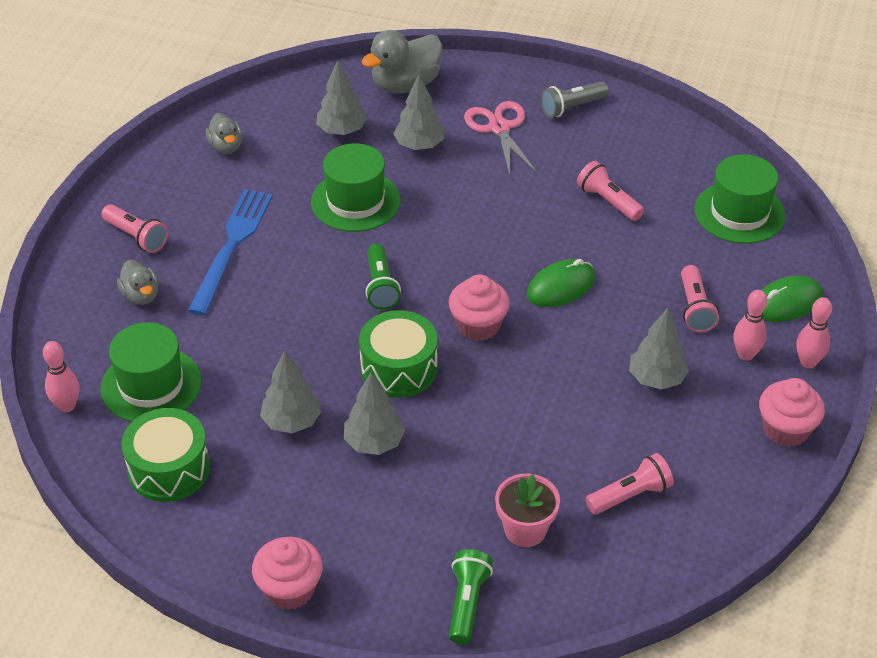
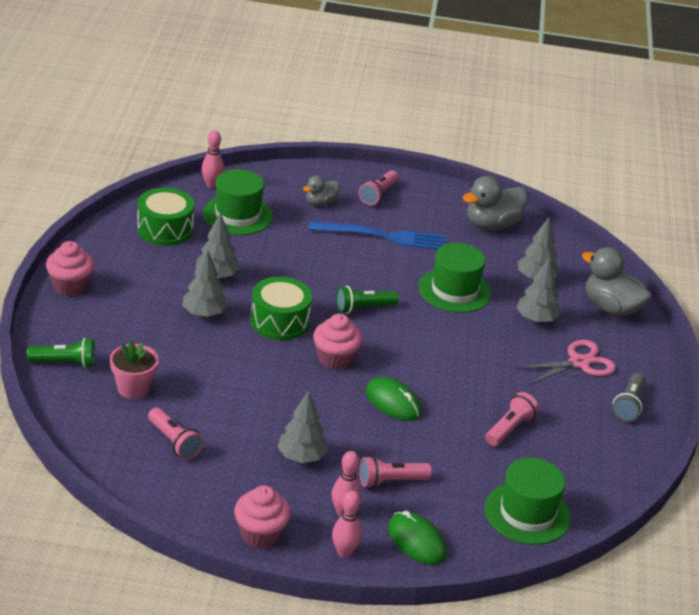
camera: 75 degrees right, 10 degrees down
grey duck [206,113,243,154] -> grey duck [462,176,528,230], size x1.75
grey flashlight [540,82,609,118] -> grey flashlight turned 120 degrees counterclockwise [612,373,646,422]

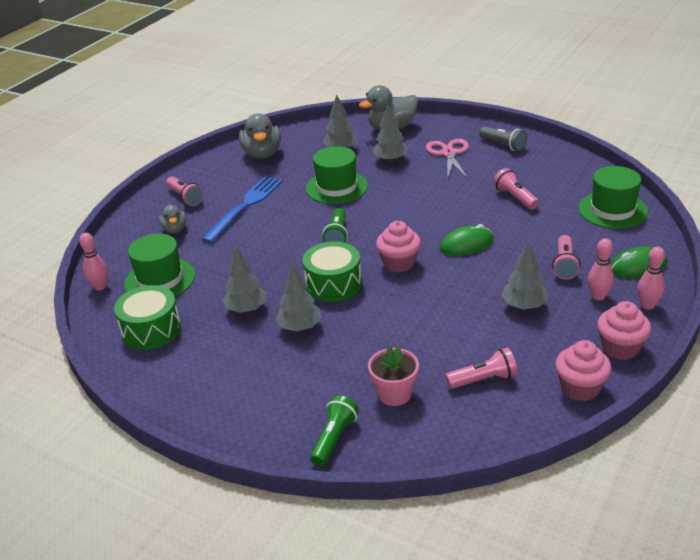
camera: 60 degrees left, 0 degrees up
pink cupcake [46,241,94,296] -> pink cupcake moved to [555,340,612,401]

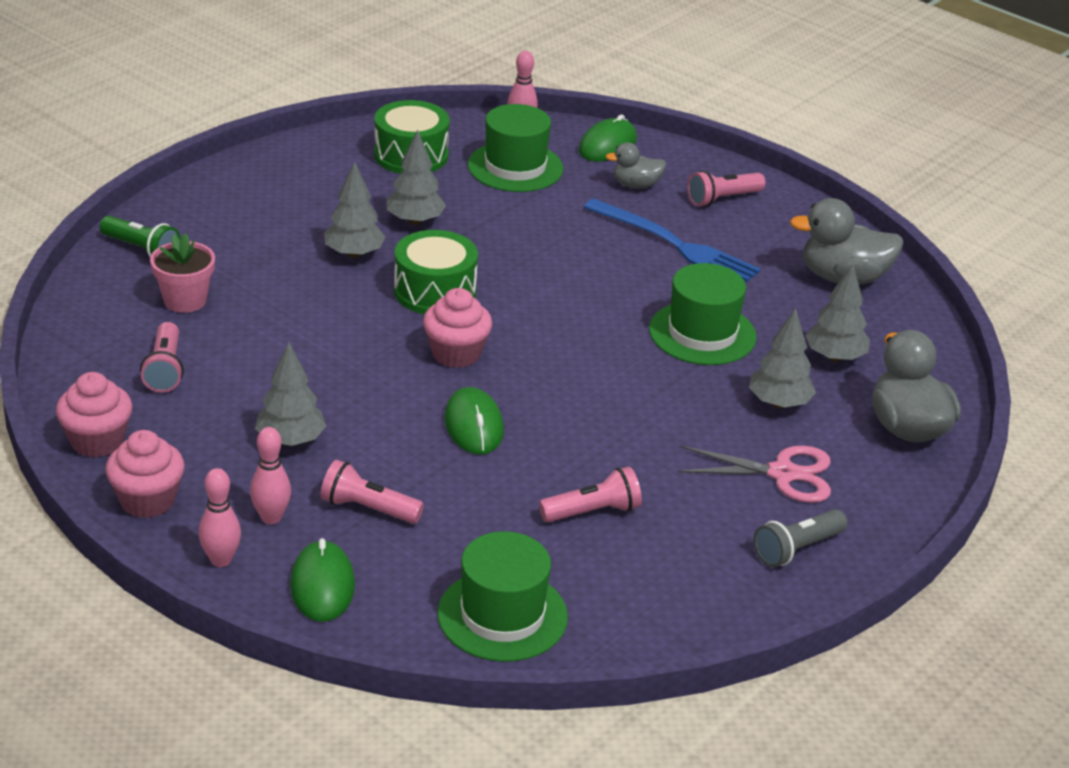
camera: 95 degrees right, 0 degrees up
green flashlight [322,208,348,243] -> none
none -> green mouse [579,114,637,162]

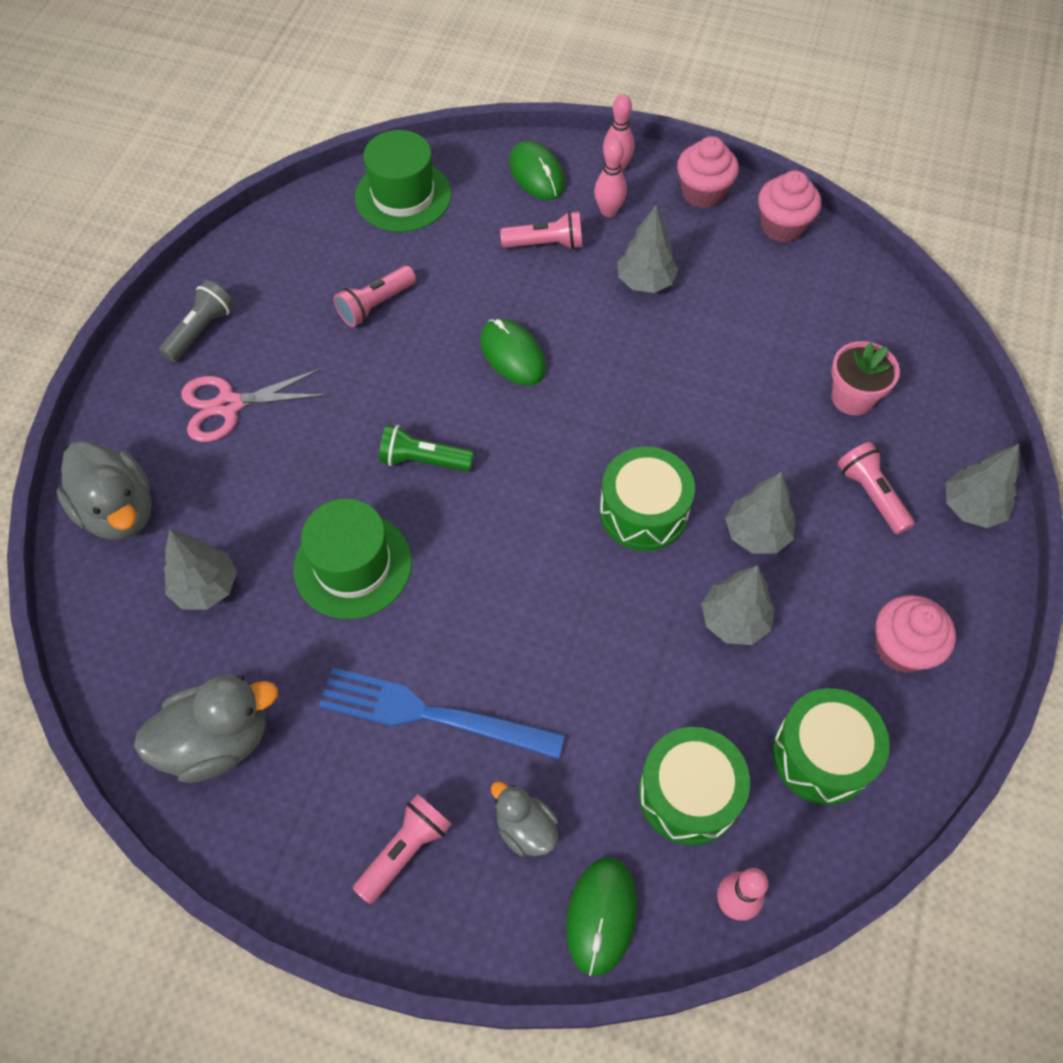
camera: 160 degrees right, 25 degrees up
green flashlight [100,216,181,257] -> green flashlight moved to [379,424,474,472]
pink flashlight [140,322,184,393] -> pink flashlight moved to [838,442,915,535]
pink cupcake [423,288,492,368] -> pink cupcake moved to [876,595,956,673]
green hat [468,104,563,192] -> green drum [638,727,750,846]
grey duck [605,142,666,188] -> grey duck turned 105 degrees counterclockwise [491,781,558,857]
grey tree [749,308,816,408] -> grey tree moved to [946,444,1020,528]

